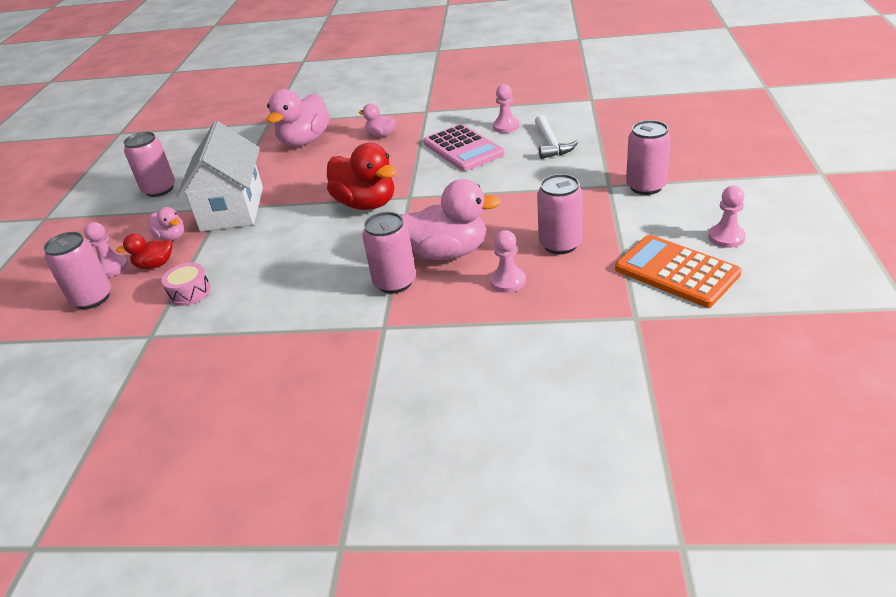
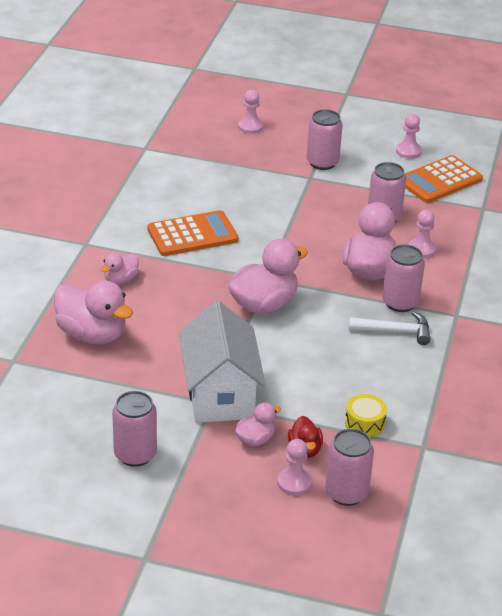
camera: 85 degrees left, 0 degrees up
pink drum [161,263,211,306] -> yellow drum [345,394,387,437]
white house [176,121,263,232] -> white house turned 75 degrees clockwise [179,301,266,423]
red duck [327,143,396,210] -> pink duck [228,239,308,314]
pink calculator [423,124,505,171] -> orange calculator [147,210,238,256]
pink pawn [493,84,519,133] -> pink pawn moved to [238,89,263,134]
white hammer [535,115,578,159] -> white hammer moved to [349,311,431,345]

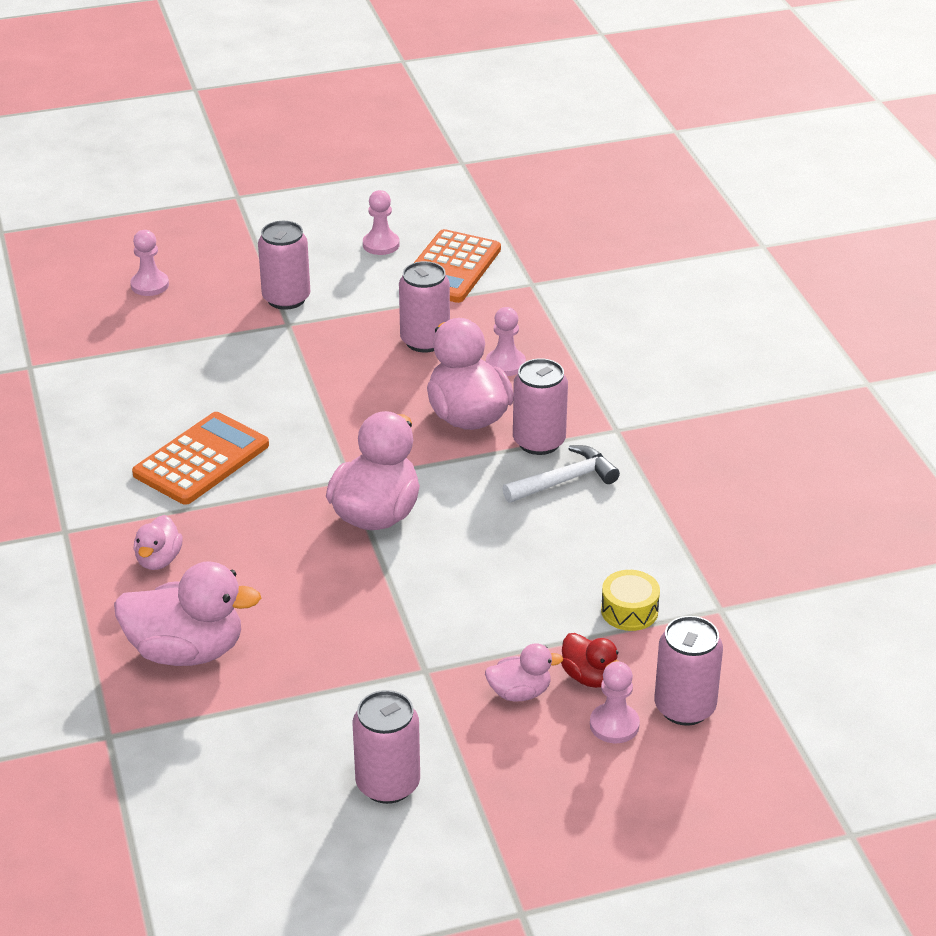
camera: 30 degrees left, 0 degrees up
white house [179,301,266,423] -> none
pink duck [235,402,281,446] -> pink duck turned 60 degrees clockwise [485,643,563,702]

